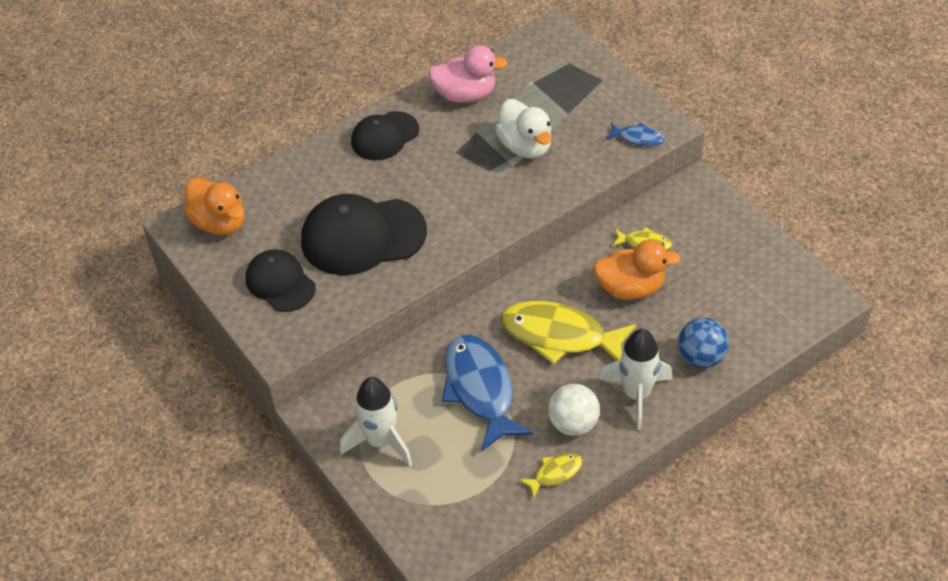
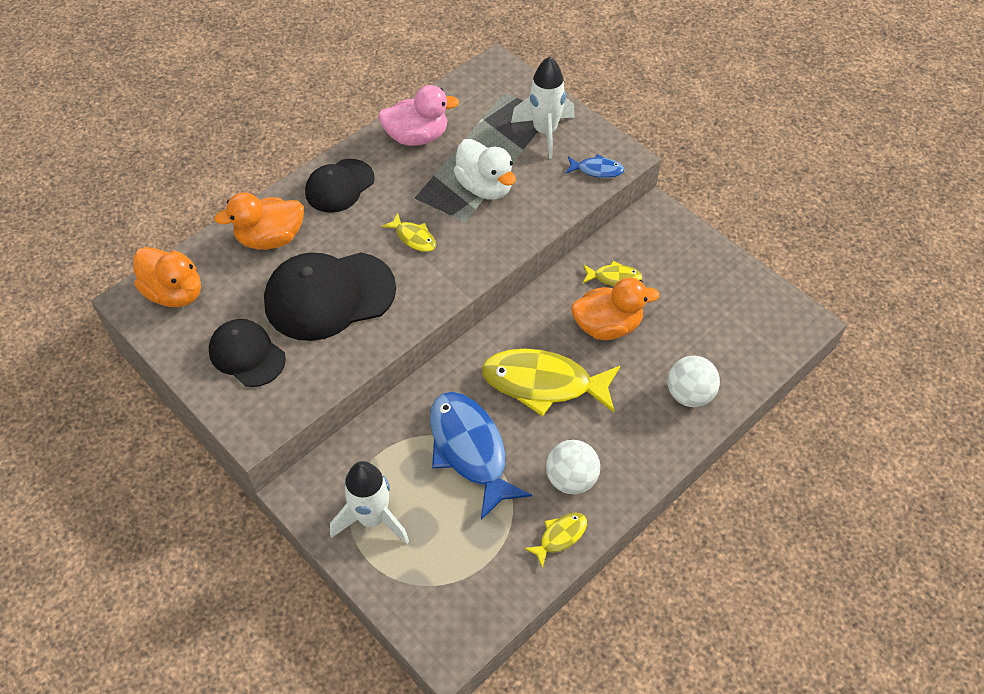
camera: 10 degrees left, 5 degrees up
white rocket [599,329,672,430] -> white rocket moved to [511,56,575,159]
blue ball [678,318,729,368] -> white ball [668,356,720,407]
none -> orange duck [214,192,304,250]
none -> yellow fish [382,213,436,252]

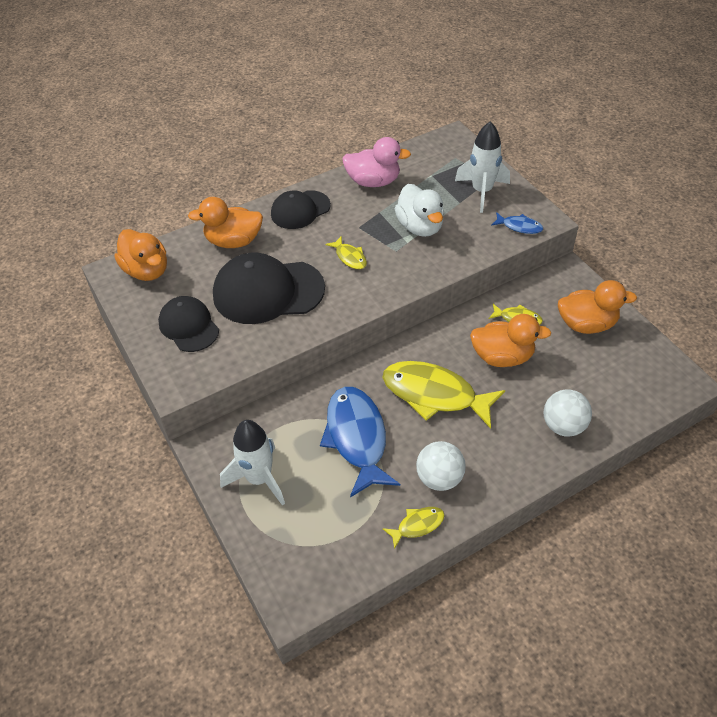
camera: 15 degrees right, 5 degrees down
none -> orange duck [558,280,637,334]

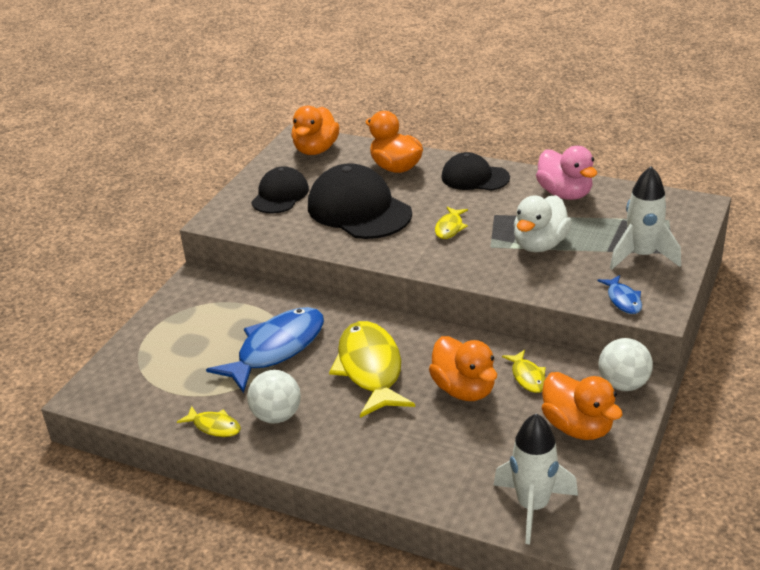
camera: 55 degrees right, 15 degrees down
white rocket [220,420,285,506] -> white rocket moved to [493,413,578,545]
white ball [544,389,592,437] -> white ball moved to [598,338,653,391]

